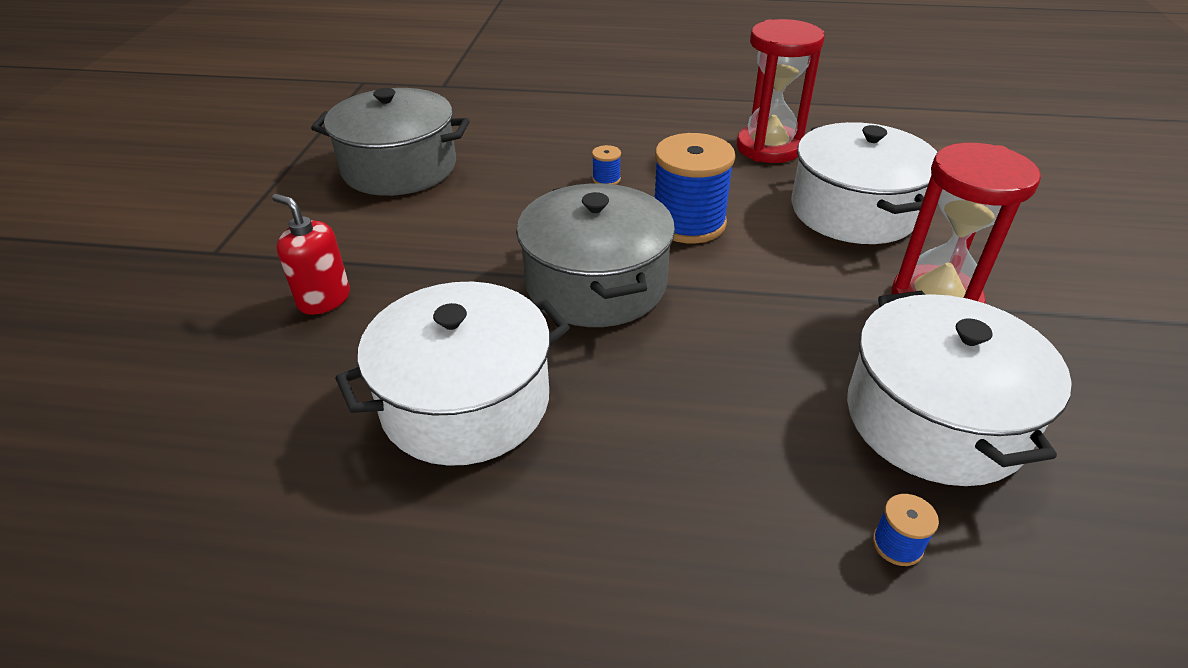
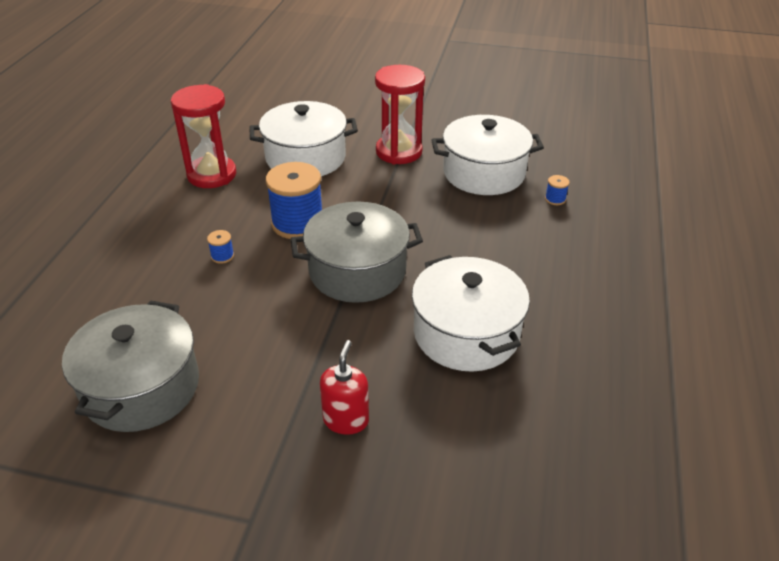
camera: 85 degrees left, 0 degrees up
red soap dispenser [272,194,350,315] -> red soap dispenser turned 150 degrees clockwise [320,340,369,435]

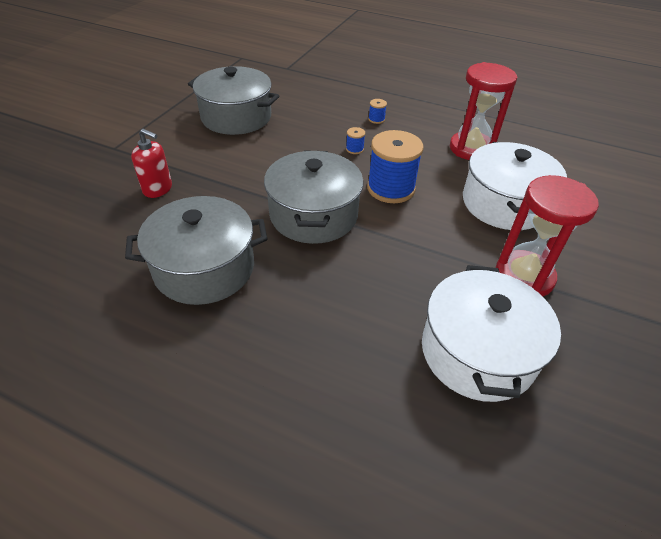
camera: 100 degrees right, 5 degrees up
white pot [412,255,530,372] -> grey pot [125,196,267,305]
blue spool [545,175,570,205] -> blue spool moved to [368,99,387,124]

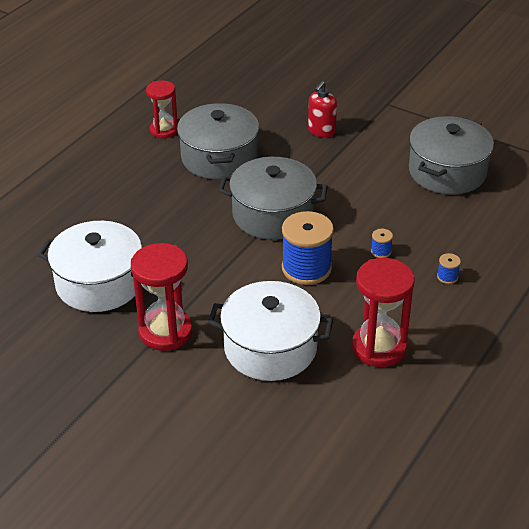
camera: 100 degrees right, 5 degrees down
none -> red hourglass [146,80,178,138]

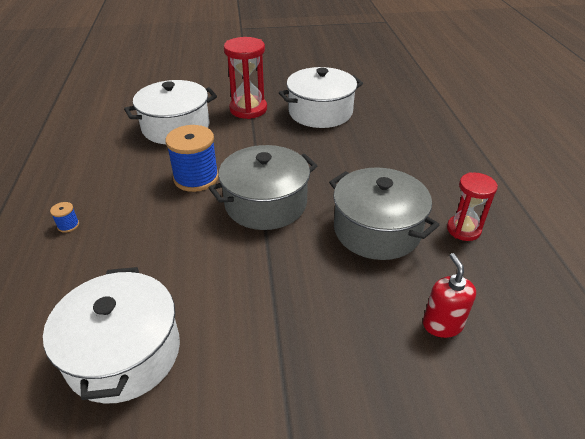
camera: 140 degrees right, 0 degrees up
red soap dispenser [308,81,337,137] -> red soap dispenser moved to [423,253,476,338]
red hourglass [352,258,415,367] -> none
blue spool [371,229,393,258] -> none
grey pot [409,116,494,195] -> white pot [43,267,180,404]

